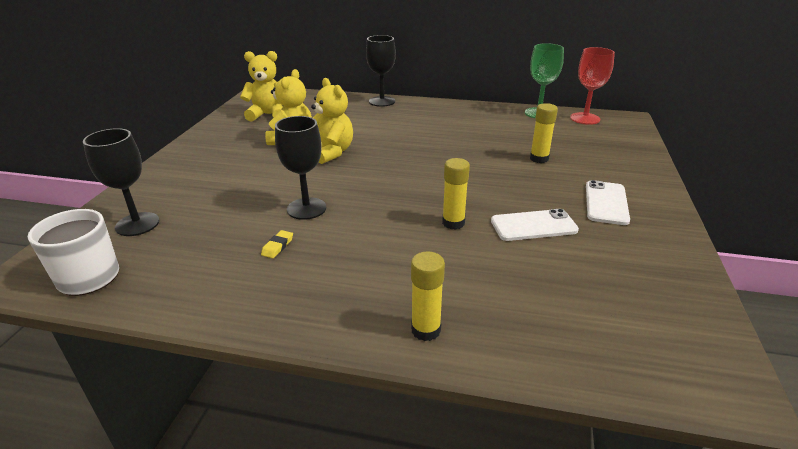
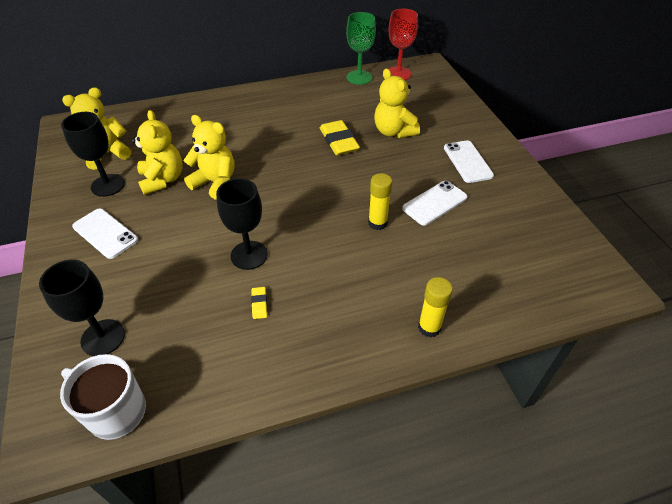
camera: 30 degrees left, 15 degrees up
black goblet [366,35,396,107] -> black goblet moved to [61,112,125,197]
yellow glue stick [530,103,558,163] -> yellow teddy bear [374,69,420,138]
none -> white phone [72,208,138,259]
none -> yellow eraser [320,120,360,155]

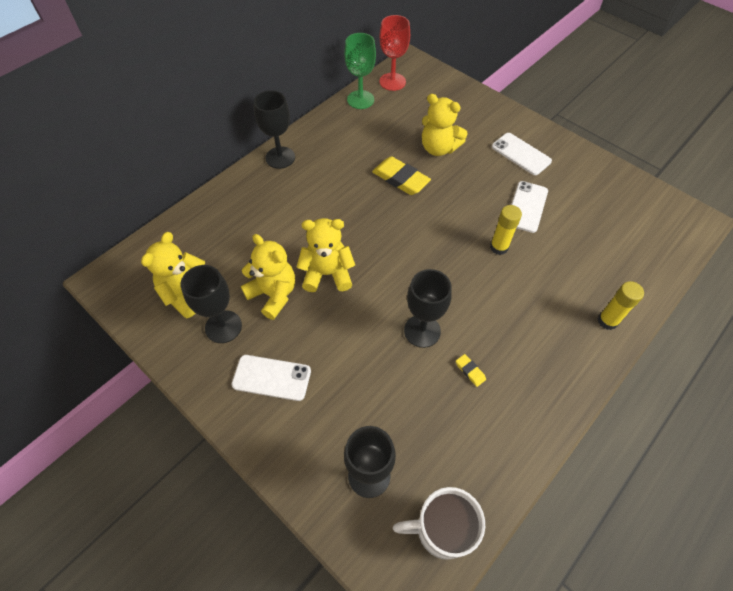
camera: 30 degrees left, 10 degrees up
none -> black goblet [254,90,295,169]

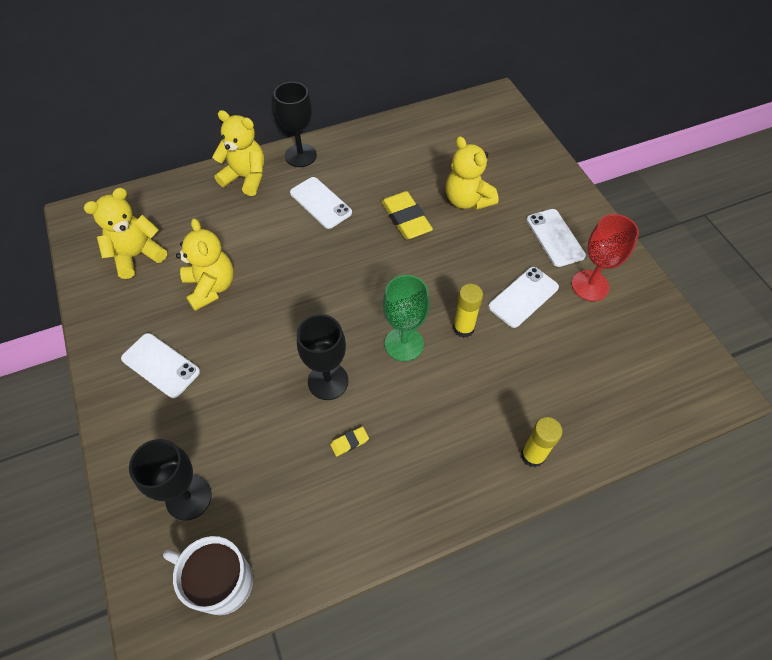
camera: 25 degrees right, 0 degrees up
black goblet [181,265,242,343] -> none
yellow teddy bear [297,218,355,292] -> yellow teddy bear moved to [212,110,264,196]
green goblet [344,33,376,109] -> green goblet moved to [383,275,430,361]
red goblet [379,15,410,91] -> red goblet moved to [572,214,639,301]
yellow eraser [456,354,486,387] -> yellow eraser turned 75 degrees clockwise [330,427,369,456]
none -> white phone [290,177,352,229]

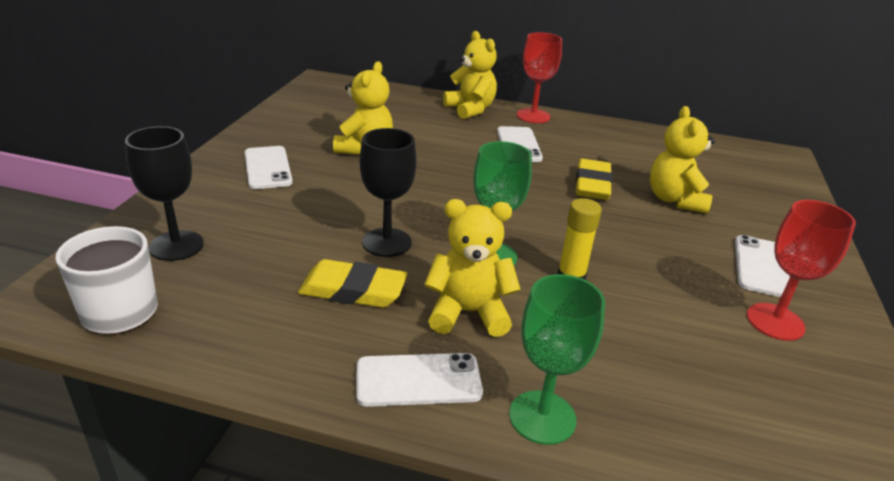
camera: 35 degrees right, 25 degrees down
yellow teddy bear [84,188,167,279] -> yellow teddy bear moved to [424,199,521,337]
black goblet [274,82,317,167] -> red goblet [516,32,562,123]
yellow eraser [330,427,369,456] -> yellow eraser [298,259,407,308], size x2.19
white phone [488,267,559,328] -> white phone moved to [357,353,483,407]
yellow glue stick [521,417,563,467] -> green goblet [509,274,605,445]

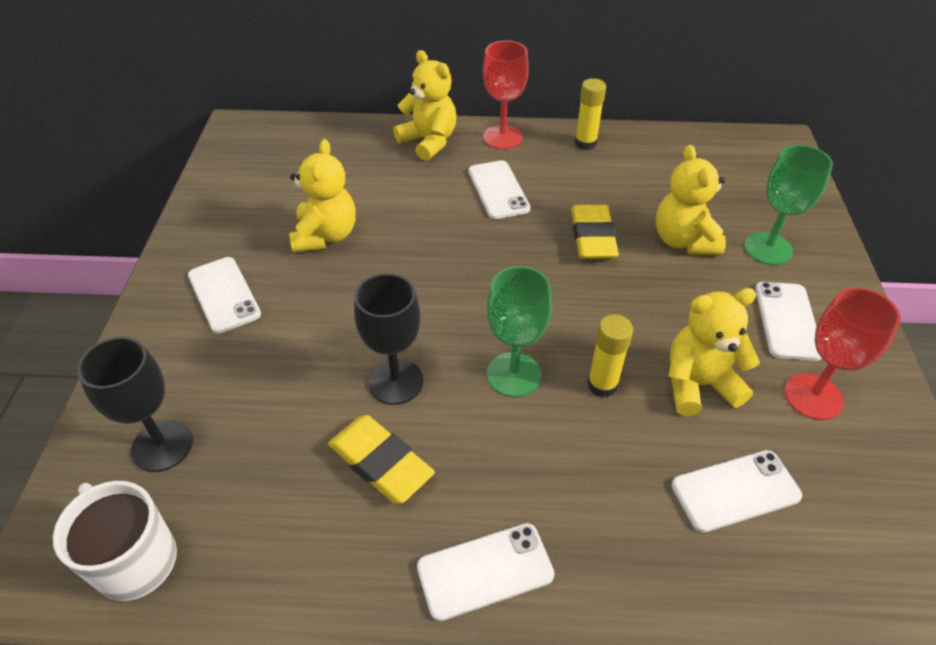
camera: 10 degrees left, 15 degrees up
yellow eraser [298,259,407,308] -> yellow eraser turned 45 degrees clockwise [328,415,435,503]
yellow teddy bear [424,199,521,337] -> yellow teddy bear moved to [668,288,760,416]
green goblet [509,274,605,445] -> green goblet moved to [744,145,833,265]
none -> yellow glue stick [575,78,606,150]
none -> white phone [671,450,802,532]

